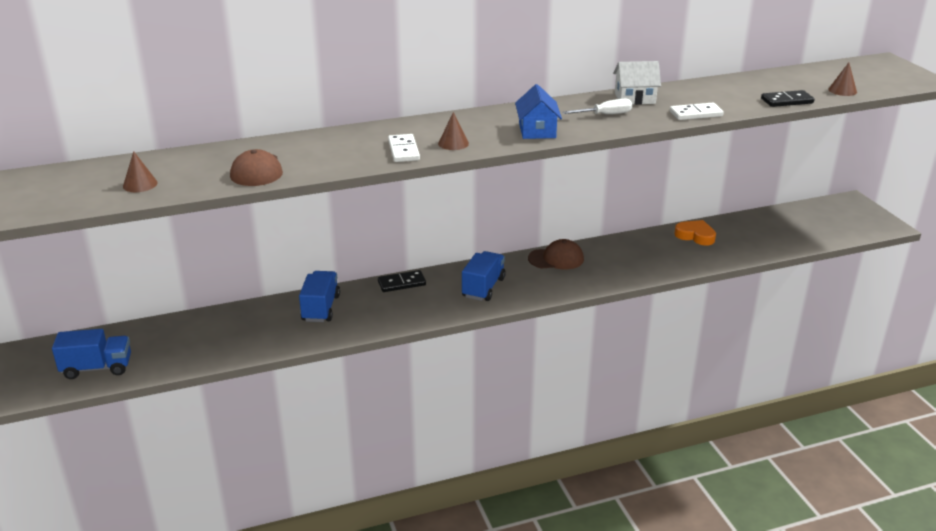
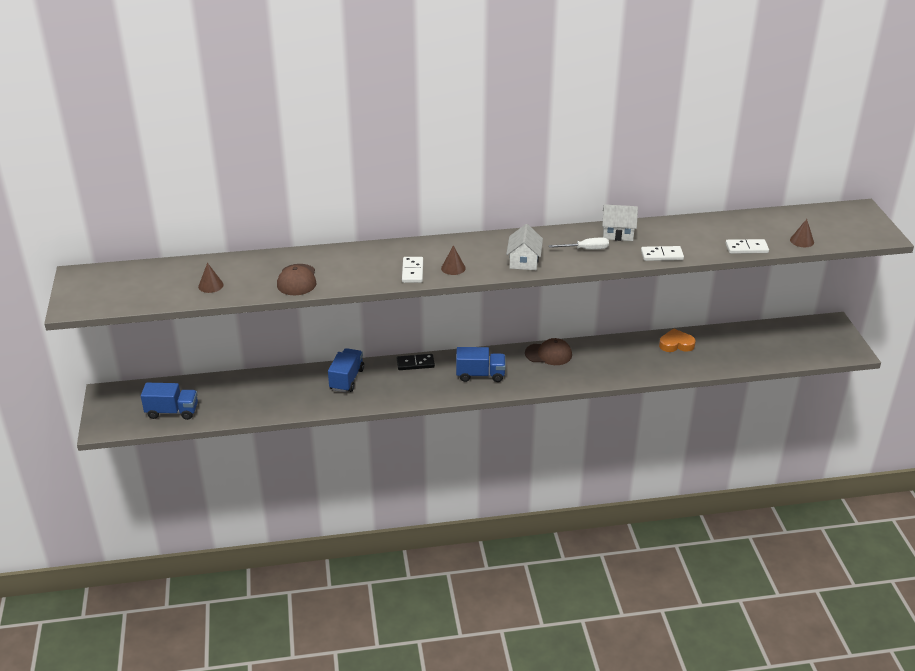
camera: 10 degrees right, 5 degrees up
blue truck [462,251,506,301] -> blue truck turned 60 degrees clockwise [456,347,506,382]
blue house [515,84,562,139] -> white house [506,224,543,270]
orange heart [674,220,716,245] -> orange heart turned 45 degrees counterclockwise [659,329,696,352]
black domino [761,90,815,107] -> white domino [726,239,769,254]

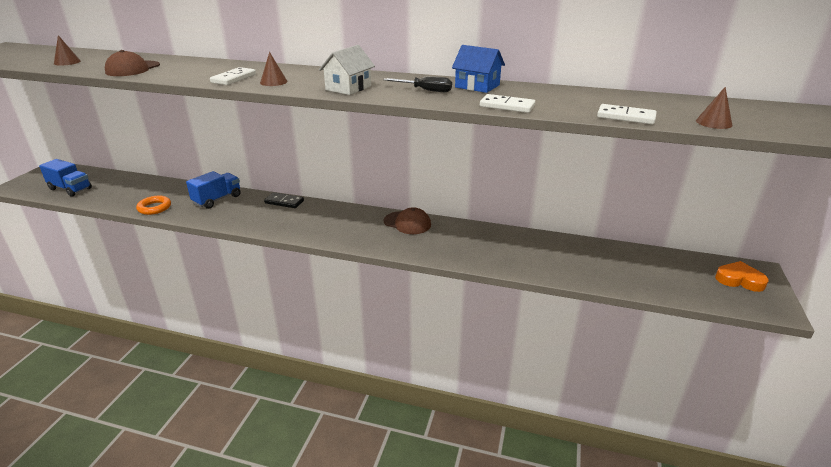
camera: 25 degrees right, 5 degrees down
blue truck [456,347,506,382] -> none
white screwdriver [549,238,609,250] -> black screwdriver [383,76,452,92]
white house [602,204,638,241] -> blue house [452,45,505,93]
orange heart [659,329,696,352] -> orange heart moved to [715,261,769,292]
none -> orange ring [136,196,171,215]

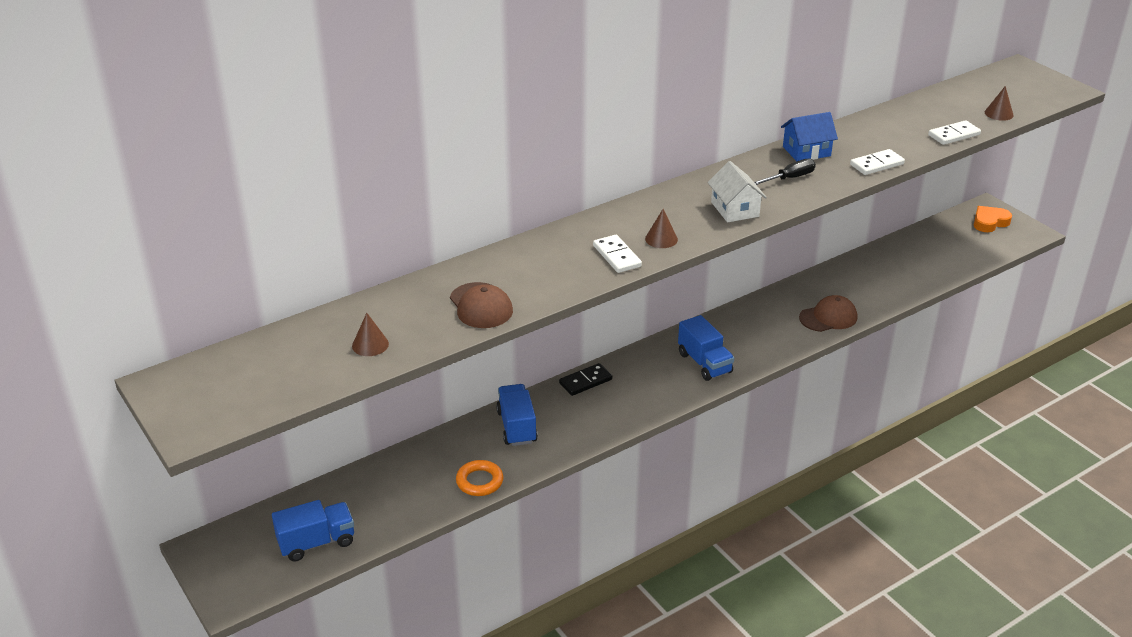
camera: 50 degrees left, 5 degrees up
brown cap [384,207,431,234] -> brown cap moved to [799,295,857,332]
none -> blue truck [678,315,734,381]

